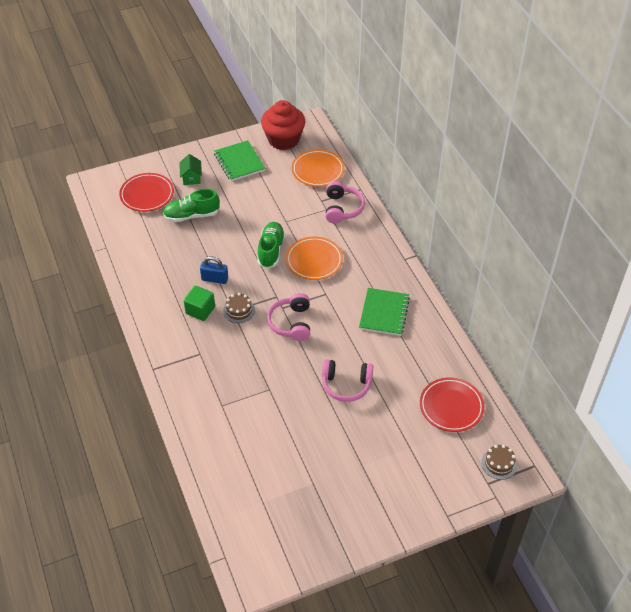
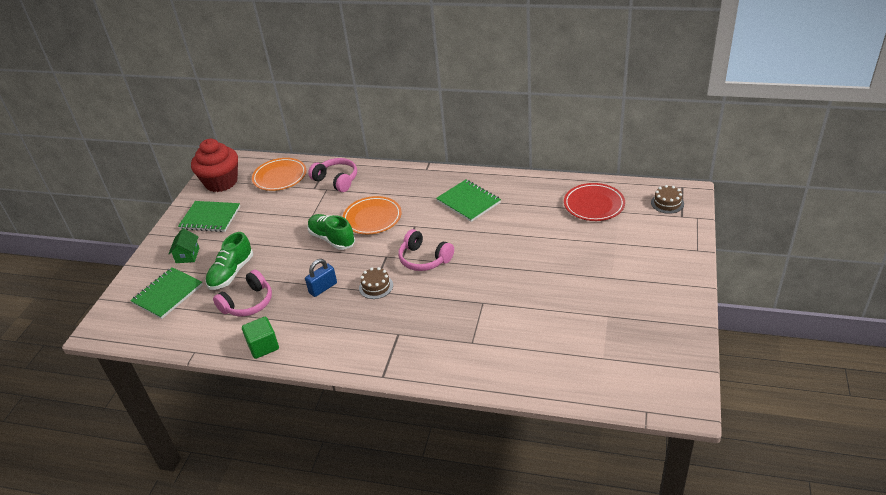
camera: 50 degrees left, 10 degrees down
red plate [119,173,174,212] -> green notebook [130,267,203,319]
green house [179,154,202,185] -> green house turned 60 degrees clockwise [169,228,199,263]
green cube [184,286,215,321] -> green cube moved to [242,317,279,359]
pink headphones [322,359,373,402] -> pink headphones moved to [213,270,272,316]

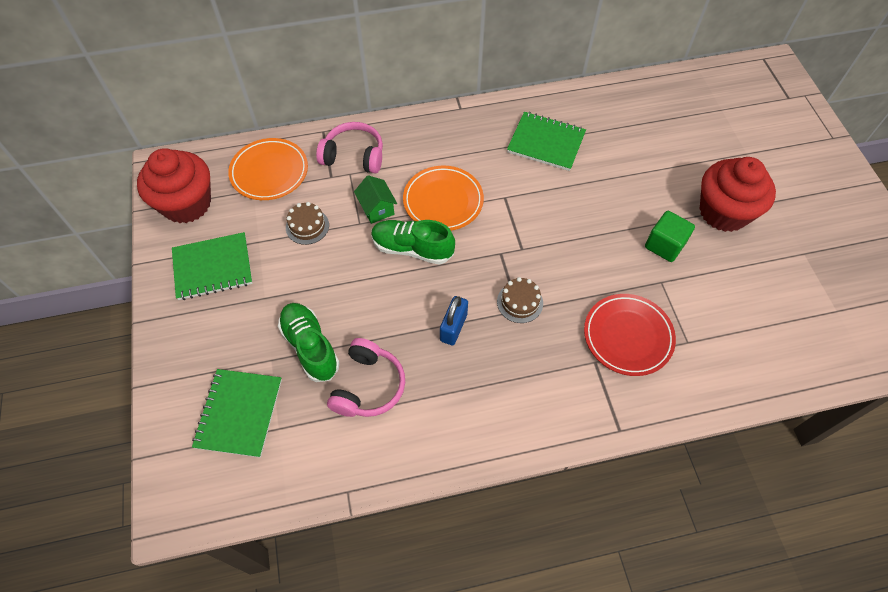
camera: 30 degrees left, 20 degrees up
green house [169,228,199,263] -> green house moved to [354,175,397,224]
green shoe [205,232,253,290] -> green shoe turned 150 degrees clockwise [278,303,340,382]
green cube [242,317,279,359] -> green cube moved to [645,211,695,262]
pink headphones [399,229,454,271] -> none
red plate [564,183,625,221] -> red plate moved to [584,294,676,376]
brown cake [651,185,684,214] -> brown cake moved to [286,202,329,245]
none -> red cupcake [700,157,776,232]

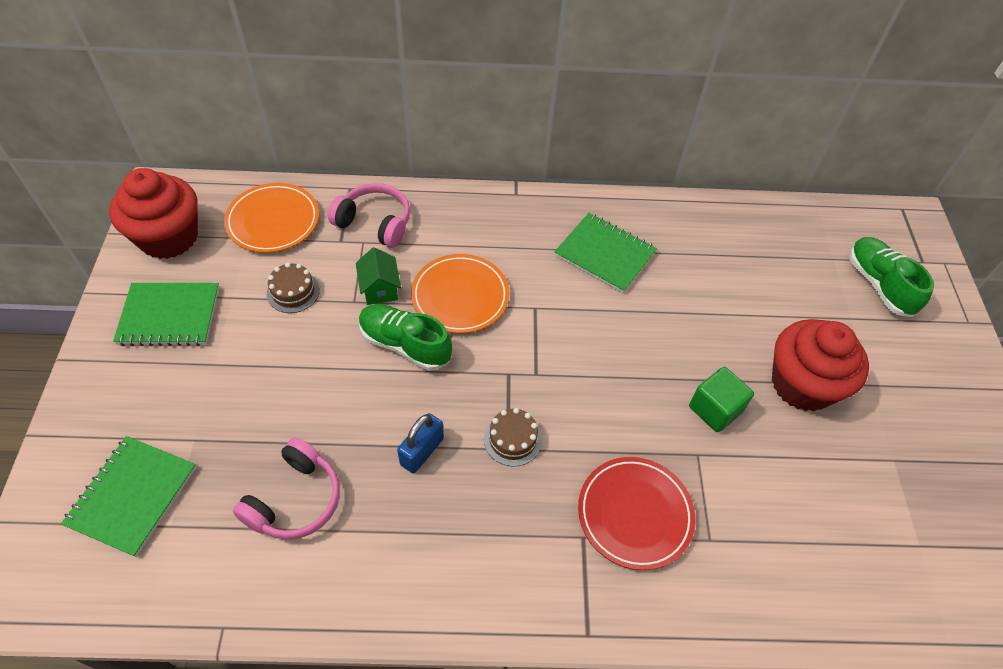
camera: 10 degrees right, 5 degrees down
green shoe [278,303,340,382] -> green shoe moved to [849,237,934,317]

